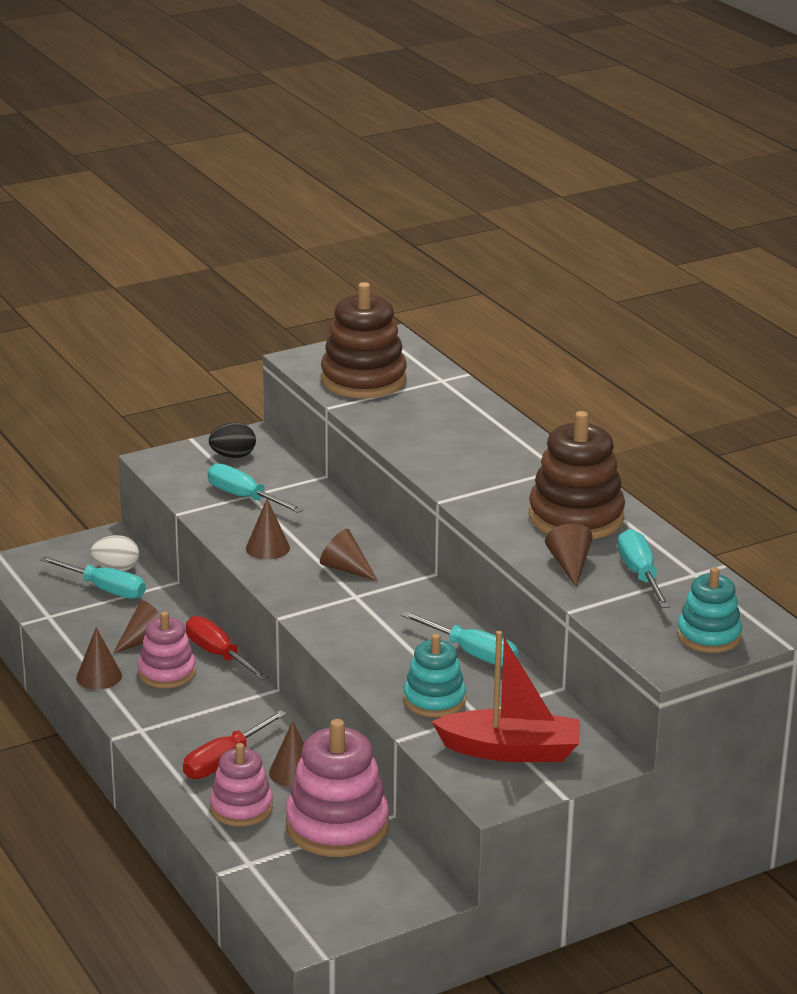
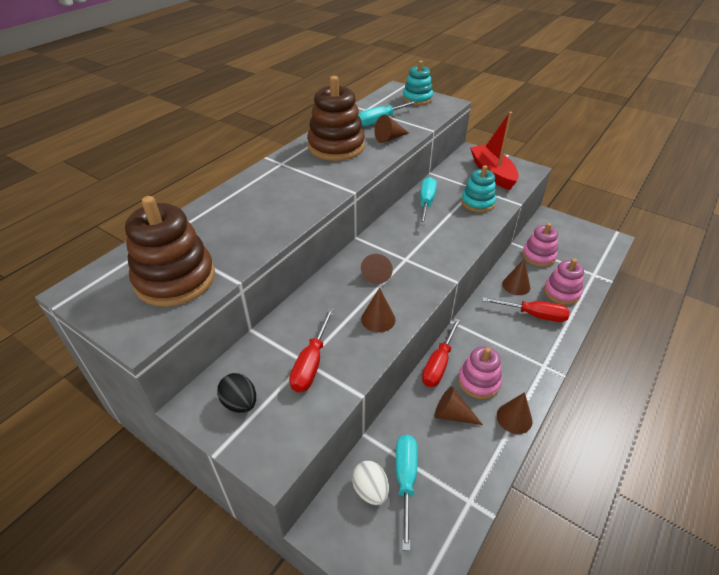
camera: 115 degrees left, 15 degrees up
turquoise screwdriver [208,463,303,513] -> red screwdriver [289,308,334,392]
pink stacking toy [286,719,389,857] -> pink stacking toy [522,223,558,267], size x0.62

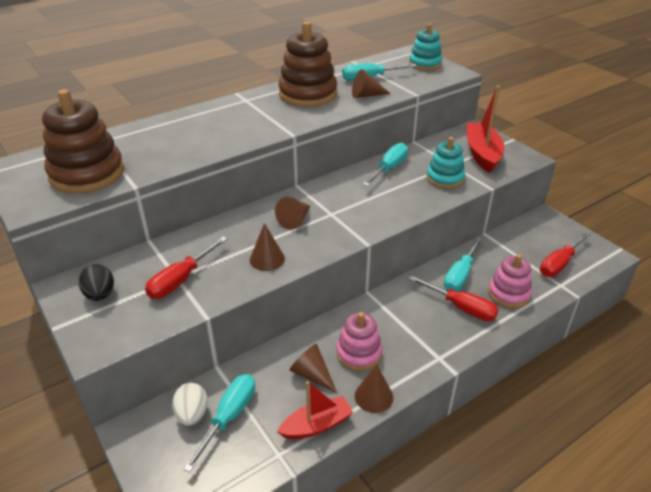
camera: 20 degrees right, 5 degrees down
red screwdriver [422,318,461,387] -> red screwdriver moved to [540,232,591,277]
brown cone [502,259,530,295] -> turquoise screwdriver [444,237,483,291]
pink stacking toy [522,223,558,267] -> none
none -> red boat [277,381,353,439]

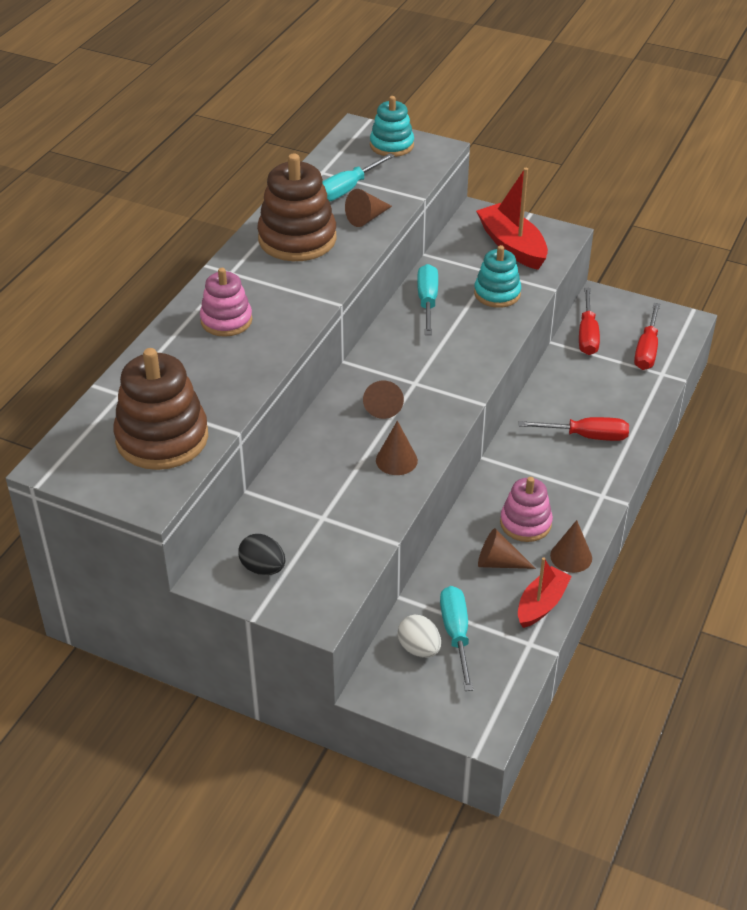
camera: 30 degrees left, 5 degrees up
red screwdriver [145,237,227,299] -> red screwdriver moved to [579,288,600,355]
turquoise screwdriver [444,237,483,291] -> none
pink stacking toy [488,254,532,308] -> pink stacking toy moved to [200,268,252,337]

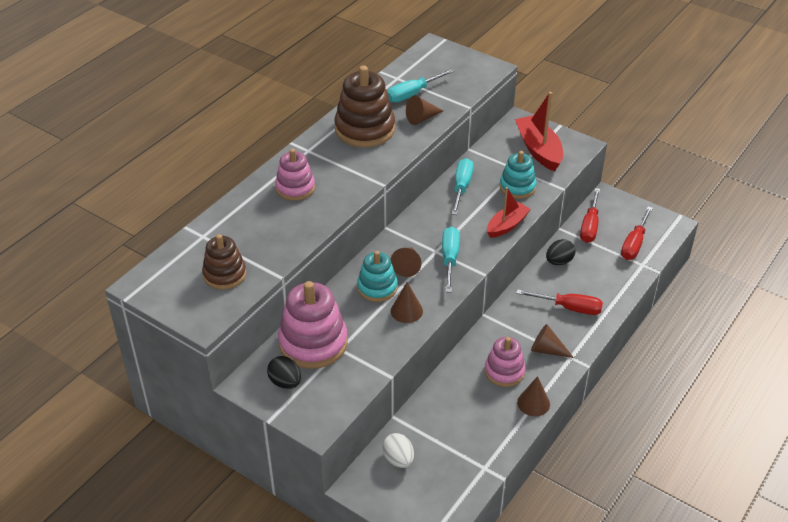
camera: 10 degrees right, 0 degrees up
brown stacking toy [113,348,208,470] -> brown stacking toy [202,234,246,289], size x0.62
turquoise stacking toy [370,96,414,157] -> turquoise stacking toy moved to [357,251,398,302]
turquoise screwdriver [440,586,473,691] -> turquoise screwdriver moved to [442,227,460,293]
brown cone [478,528,536,569] -> brown cone moved to [531,324,574,358]
red boat [518,557,572,628] -> red boat moved to [487,187,531,238]
none -> pink stacking toy [278,281,348,369]
none -> black egg [546,239,575,265]

